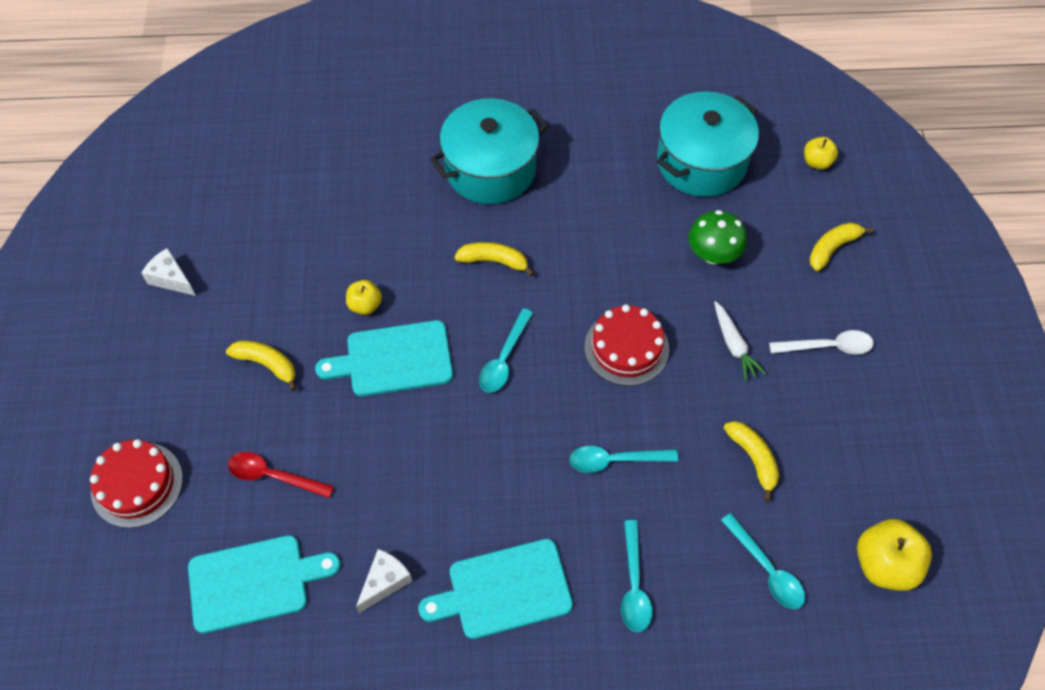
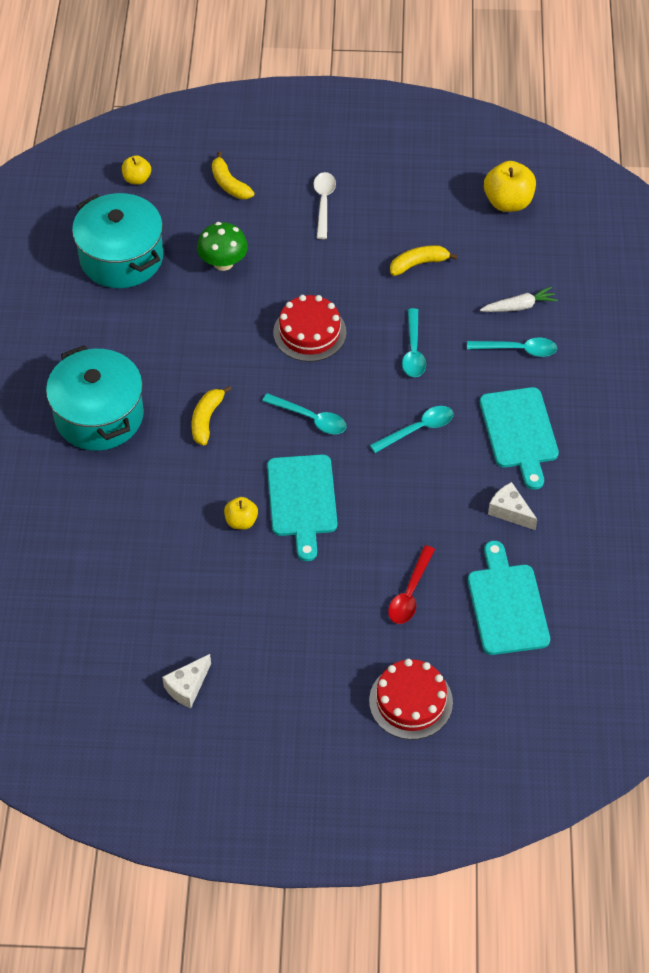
camera: 85 degrees left, 5 degrees down
yellow banana [226,341,297,391] -> none
white carrot [714,301,766,381] -> white carrot moved to [480,286,558,312]
turquoise spoon [721,513,805,609] -> turquoise spoon moved to [370,406,454,453]

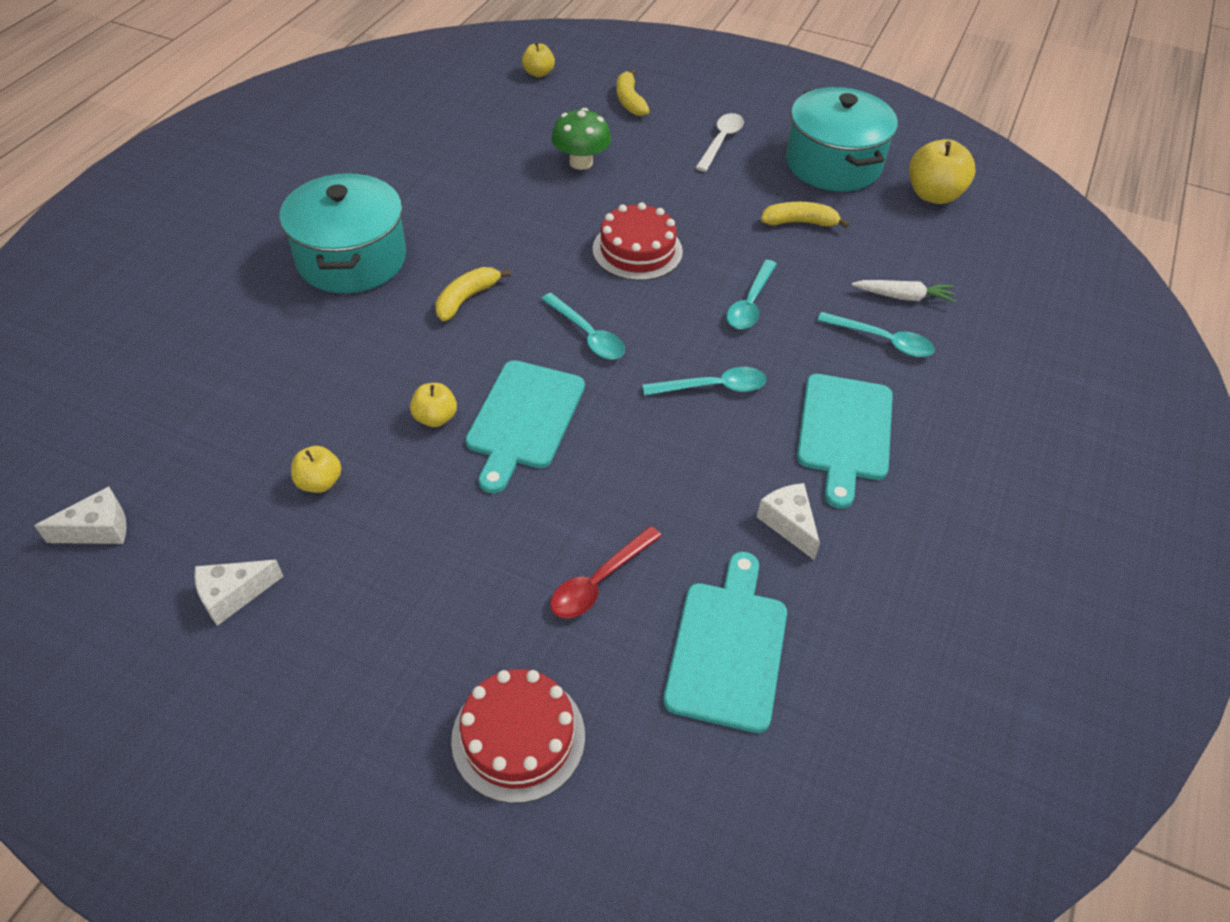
camera: 20 degrees right, 5 degrees down
turquoise pot [72,193,163,288] -> turquoise pot moved to [786,87,898,192]
none -> white cheese [34,486,127,544]
none -> yellow apple [291,446,341,493]

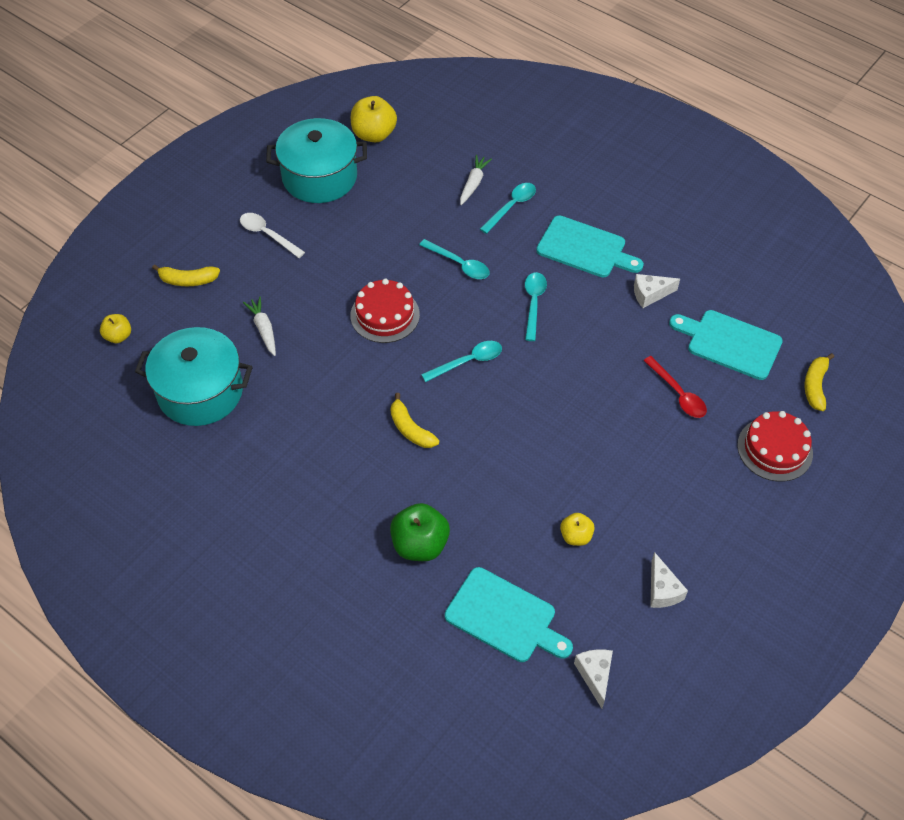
camera: 75 degrees left, 5 degrees up
turquoise pot [279,173,406,293] -> turquoise pot moved to [135,327,253,426]
yellow apple [410,383,457,427] -> none
turquoise cutting board [466,360,585,493] -> turquoise cutting board moved to [445,567,573,662]
green mushroom [551,108,611,170] -> white carrot [243,297,276,356]
yellow banana [761,202,850,228] -> yellow banana moved to [805,353,834,411]
none -> green apple [390,503,450,561]

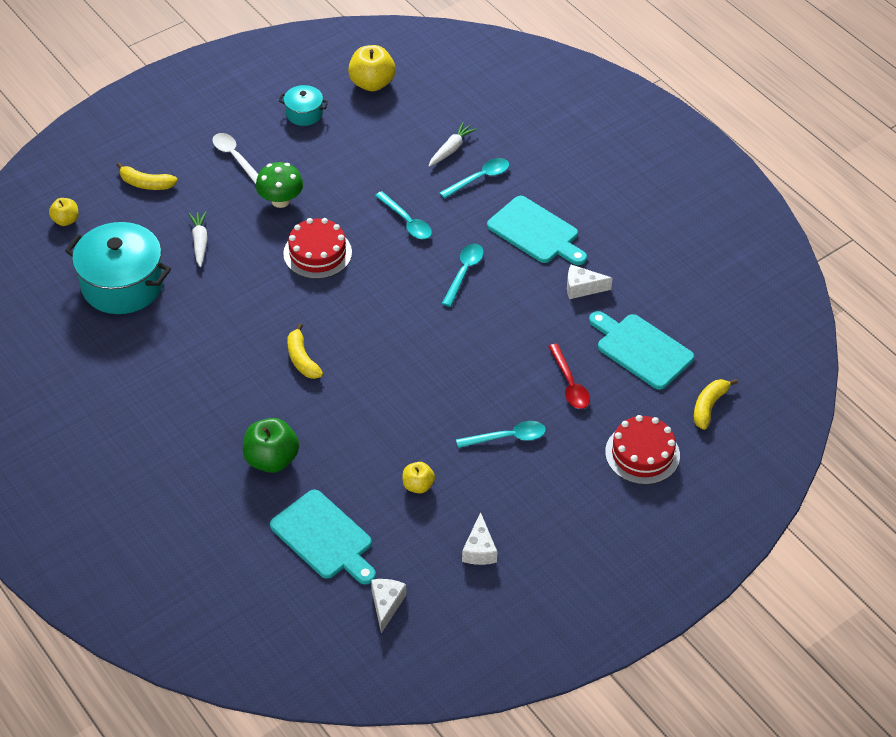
camera: 15 degrees right, 5 degrees down
turquoise pot [266,118,367,203] -> turquoise pot [279,85,328,126], size x0.49
turquoise spoon [421,341,502,382] -> turquoise spoon moved to [456,421,546,448]
none -> green mushroom [256,162,303,208]

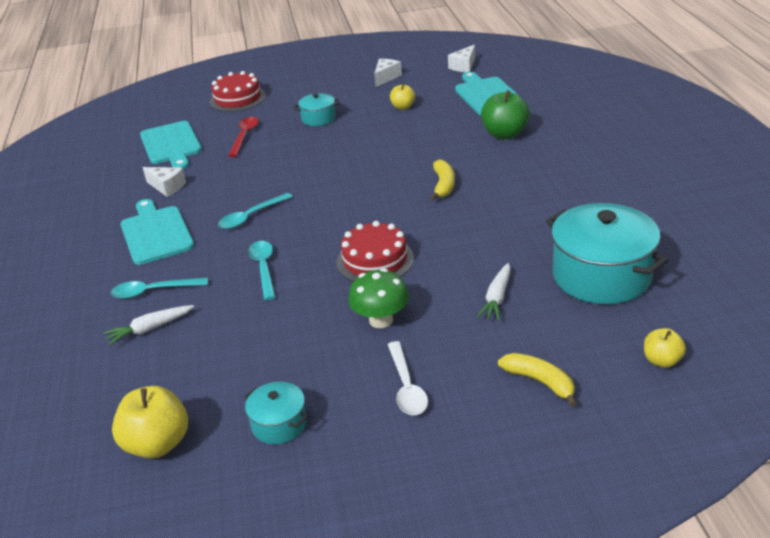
camera: 150 degrees left, 15 degrees down
turquoise spoon [456,421,546,448] -> turquoise pot [294,93,340,126]
yellow banana [694,379,738,430] -> none

